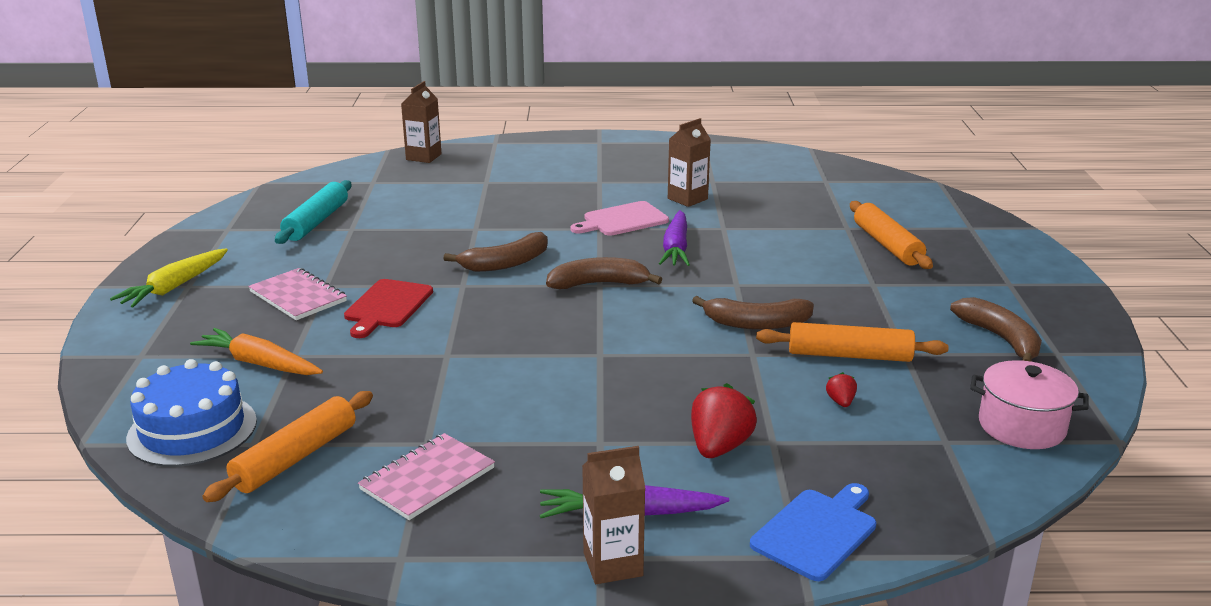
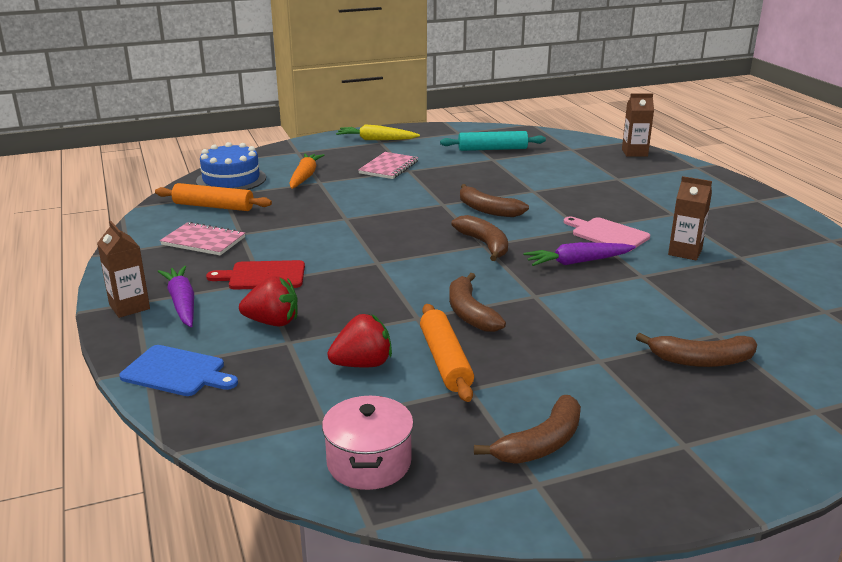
camera: 70 degrees right, 0 degrees up
red cutting board [344,279,433,338] -> red cutting board moved to [206,260,305,289]
red strawberry [826,372,857,407] -> red strawberry [327,314,392,367], size x2.03
orange rolling pin [850,201,933,269] -> brown banana [636,333,757,367]

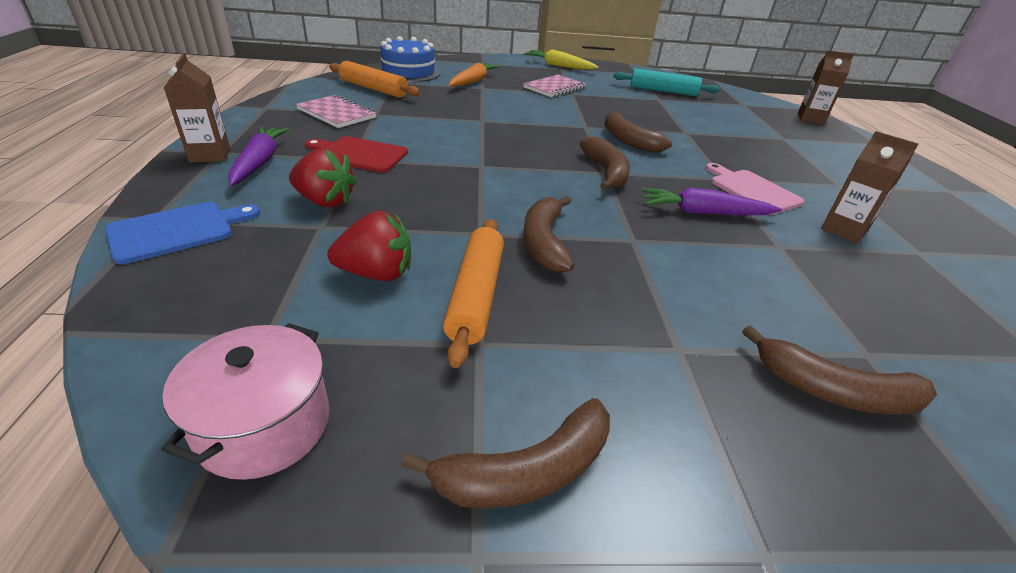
camera: 15 degrees right, 10 degrees up
blue cutting board [119,345,238,396] -> blue cutting board turned 75 degrees counterclockwise [105,202,260,264]

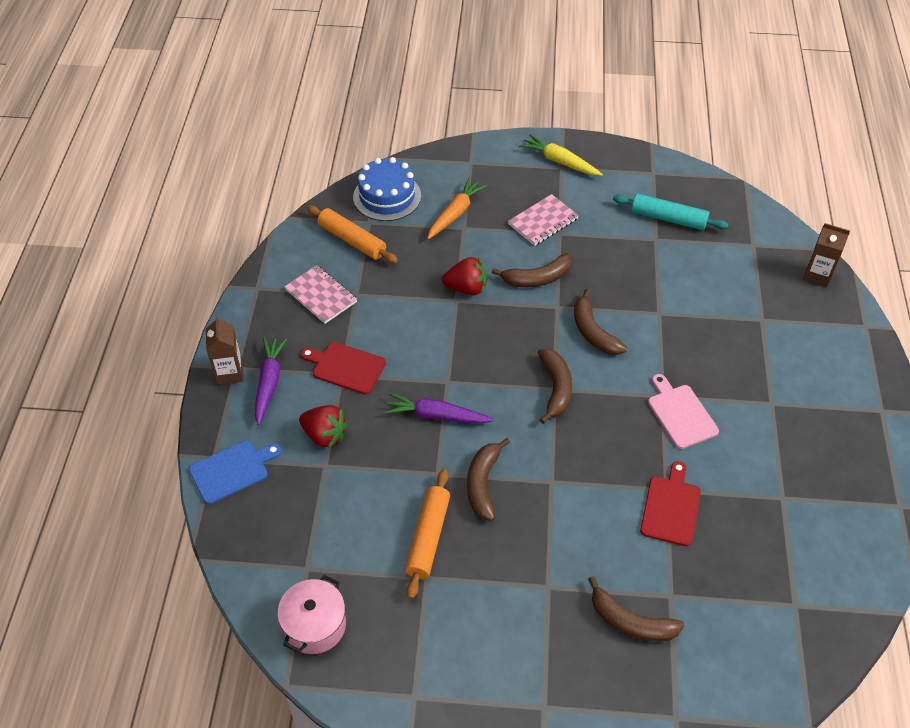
camera: 10 degrees right, 15 degrees up
red strawberry [327,211,411,281] -> red strawberry moved to [442,257,487,296]
brown banana [401,398,610,509] -> brown banana moved to [492,253,572,287]
purple carrot [641,187,782,215] -> purple carrot moved to [384,393,494,424]
brown carton [821,131,919,243] -> none
none -> red cutting board [640,461,701,546]

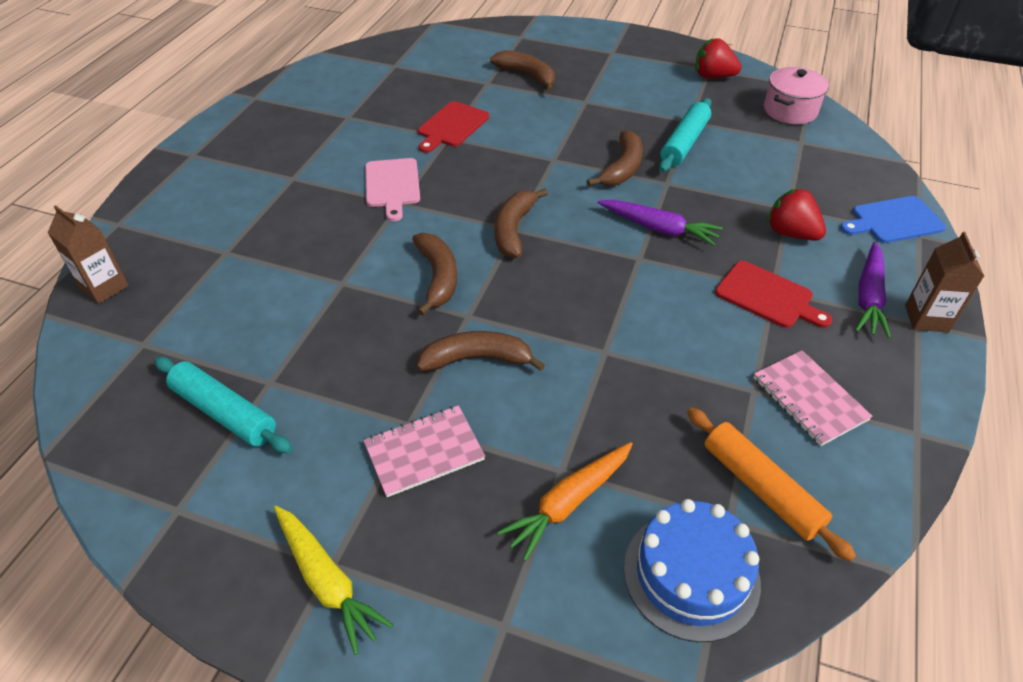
camera: 165 degrees left, 5 degrees down
orange rolling pin [405,469,450,599] -> turquoise rolling pin [659,98,711,172]
red strawberry [442,257,487,296] -> red strawberry moved to [695,38,742,79]

